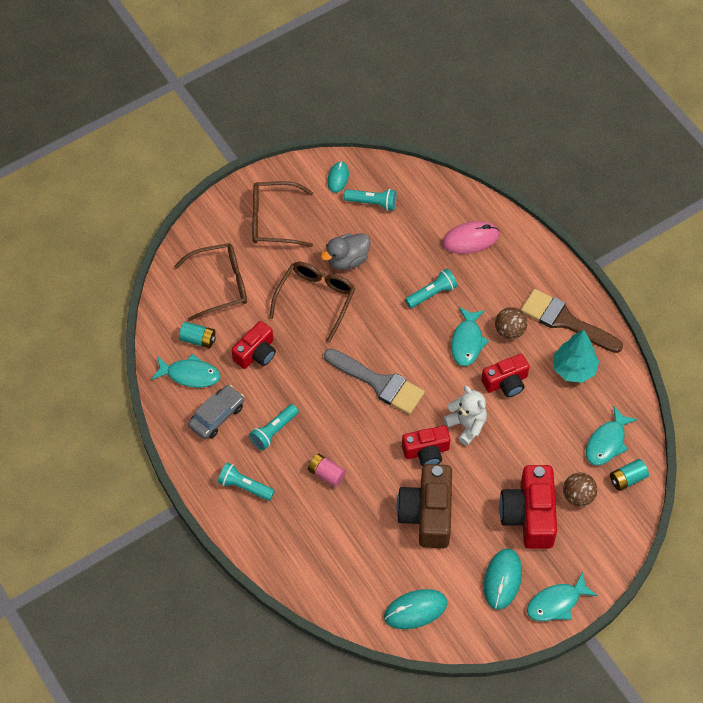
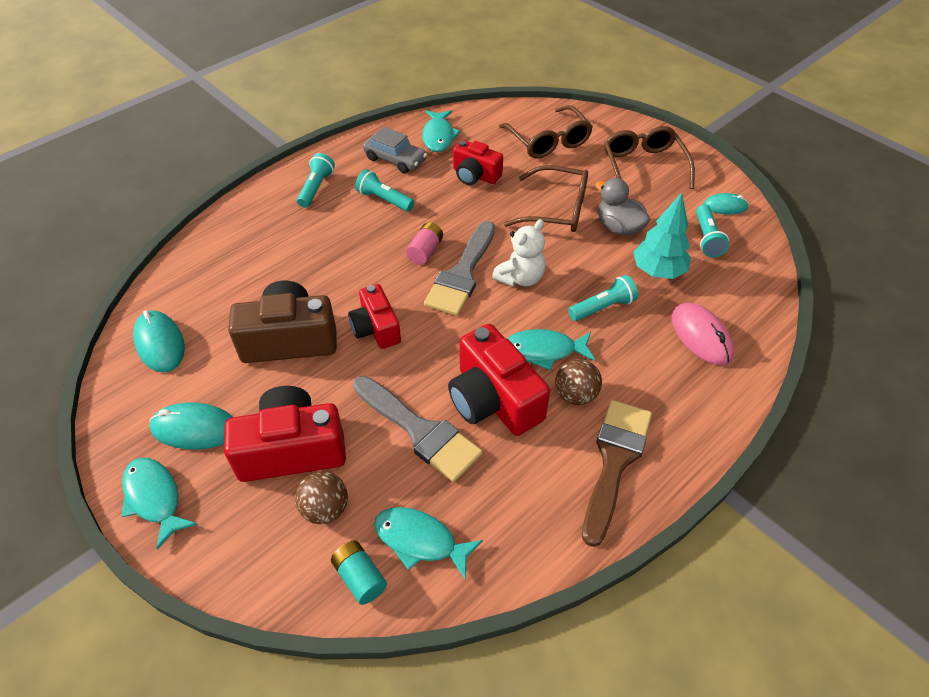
camera: 80 degrees right, 10 degrees down
turquoise battery [179,322,216,348] -> none
pink battery [308,453,346,487] -> pink battery moved to [406,222,443,265]
turquoise flashlight [405,269,457,308] -> turquoise flashlight turned 75 degrees counterclockwise [568,275,638,321]
white teddy bear [443,386,487,446] -> white teddy bear moved to [492,219,546,287]
red camera [481,354,529,397] -> red camera [448,324,550,436], size x1.60
turquoise tree [553,329,599,383] -> turquoise tree moved to [633,192,691,279]
none -> grey brush [353,376,483,482]

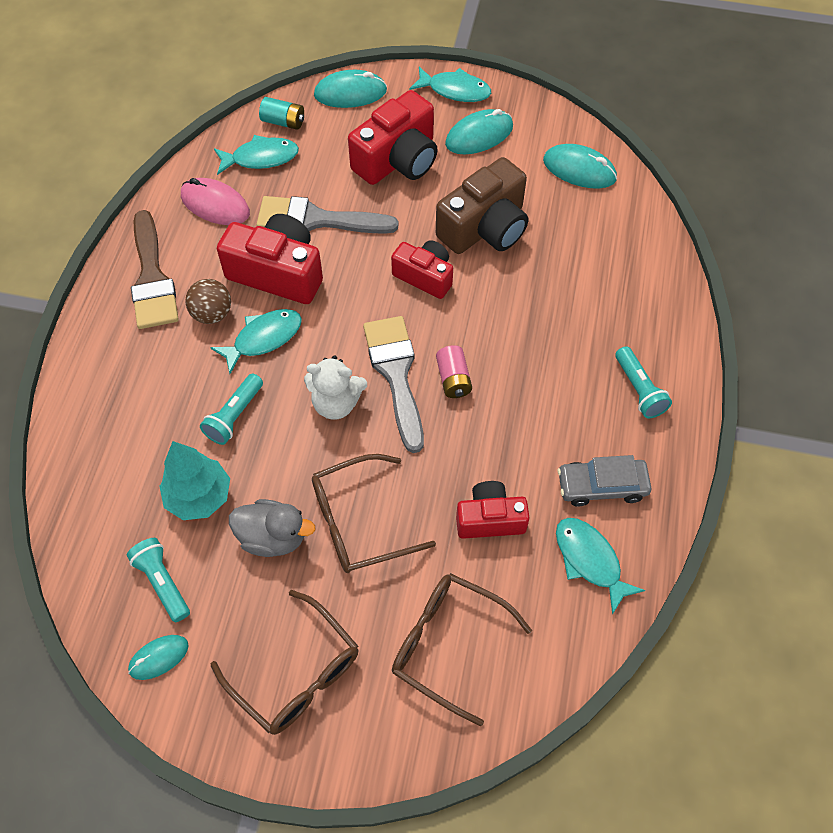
camera: 145 degrees right, 10 degrees up
brown ball [295,471,348,524] -> none
turquoise flashlight [355,169,414,212] -> none
white teddy bear [492,219,546,287] -> white teddy bear turned 90 degrees counterclockwise [304,355,367,420]
pink mouse [672,303,734,365] -> pink mouse moved to [181,178,250,225]
none -> turquoise mouse [314,70,387,108]

